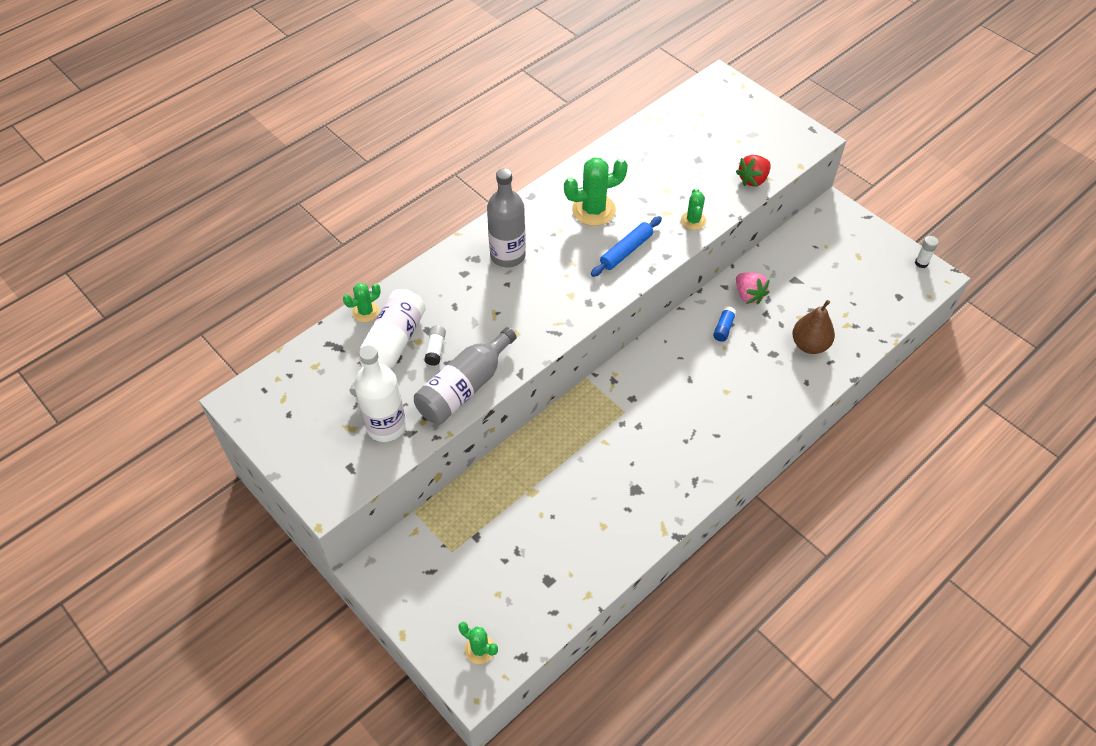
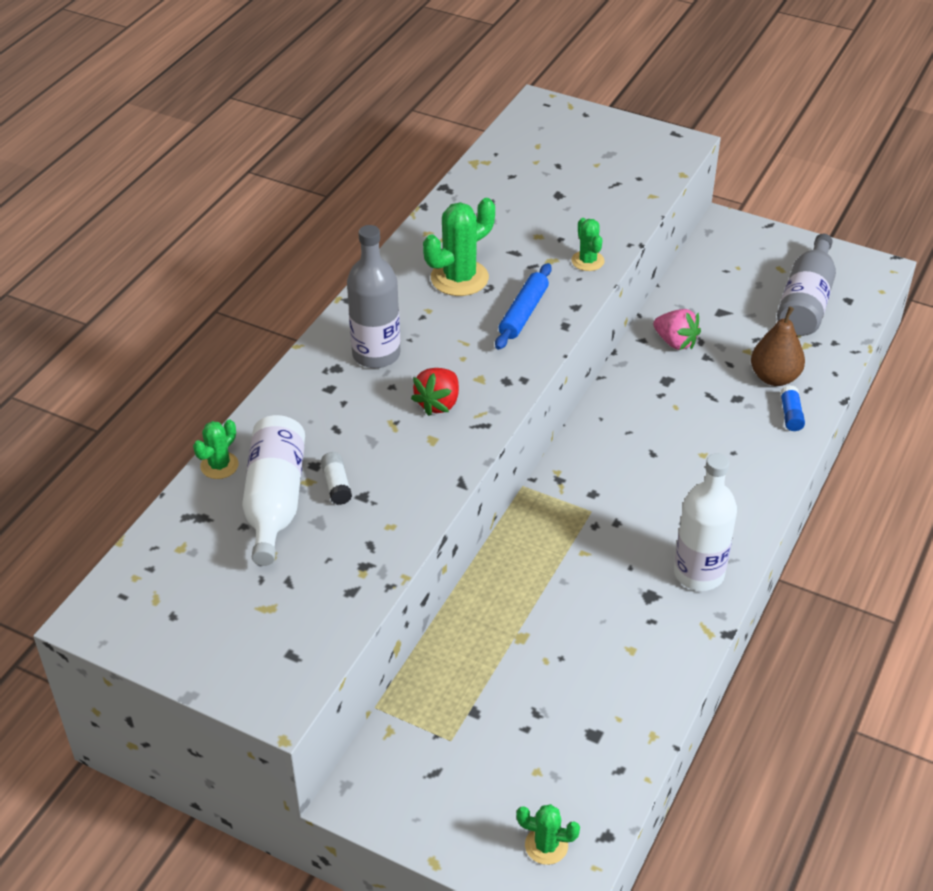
camera: 20 degrees left, 10 degrees down
white bottle [354,345,406,442] -> white bottle moved to [674,453,737,591]
grey bottle [414,327,517,424] -> grey bottle moved to [777,234,836,336]
blue glue stick [713,306,736,342] -> blue glue stick moved to [780,385,805,431]
red strawberry [736,155,771,187] -> red strawberry moved to [411,368,459,416]
white glue stick [915,236,939,268] -> none

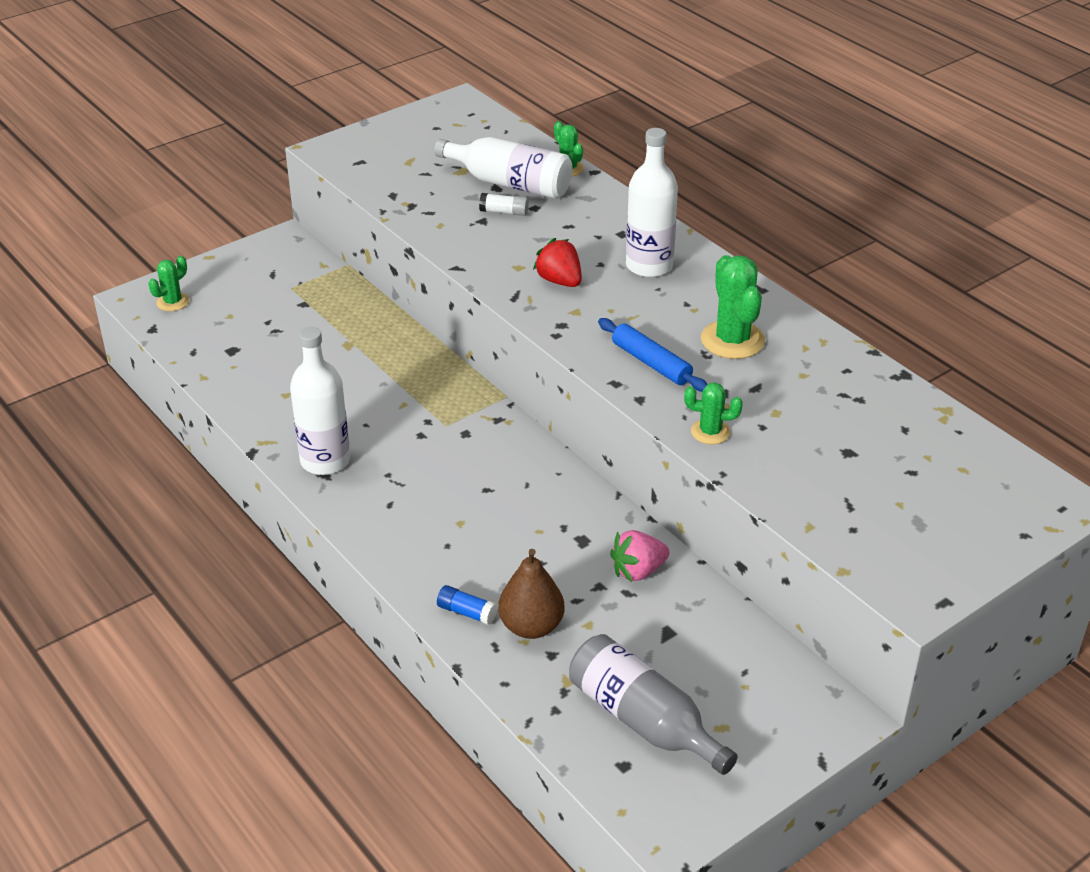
camera: 115 degrees right, 5 degrees down
grey bottle [347,225,400,368] -> white bottle [626,128,678,278]

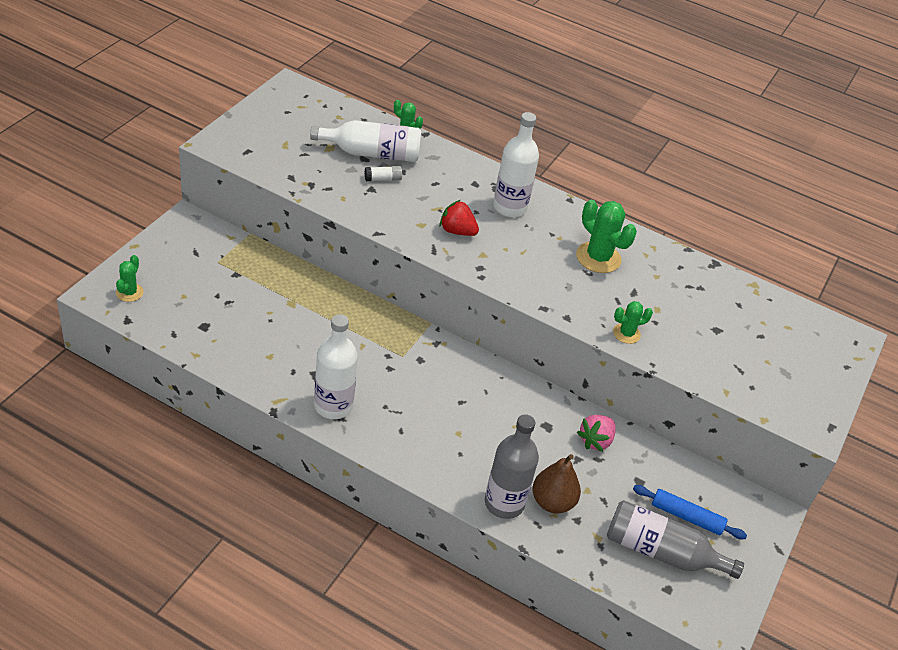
camera: 30 degrees left, 5 degrees up
blue glue stick [437,585,497,625] -> grey bottle [485,414,539,519]
blue rolling pin [598,318,707,392] -> blue rolling pin moved to [633,485,747,539]

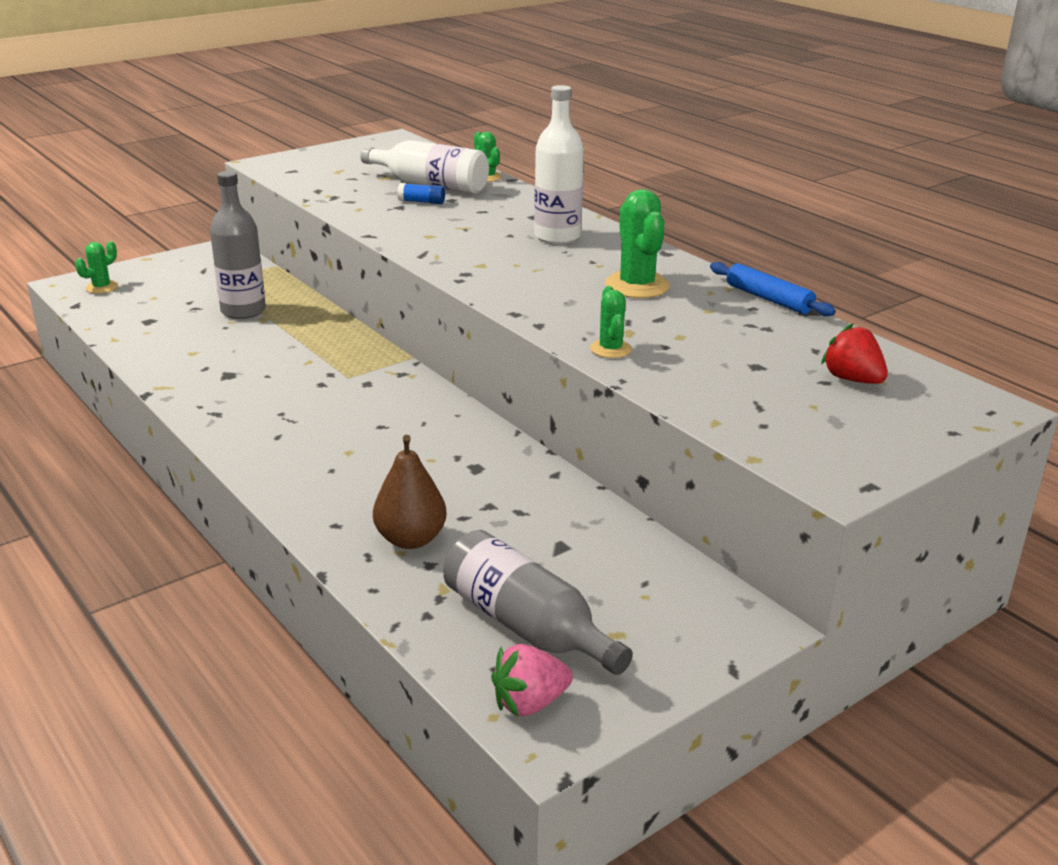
camera: 30 degrees right, 15 degrees down
white bottle [314,314,358,419] -> none
white glue stick [365,166,402,181] -> blue glue stick [397,183,445,204]
red strawberry [440,200,479,236] -> red strawberry moved to [821,323,888,384]
grey bottle [485,414,539,519] -> grey bottle moved to [210,171,266,319]
pink strawberry [577,415,616,452] -> pink strawberry moved to [491,644,573,716]
green cactus [613,301,653,344] -> green cactus turned 75 degrees clockwise [590,286,632,358]
blue rolling pin [633,485,747,539] -> blue rolling pin moved to [710,262,836,316]

